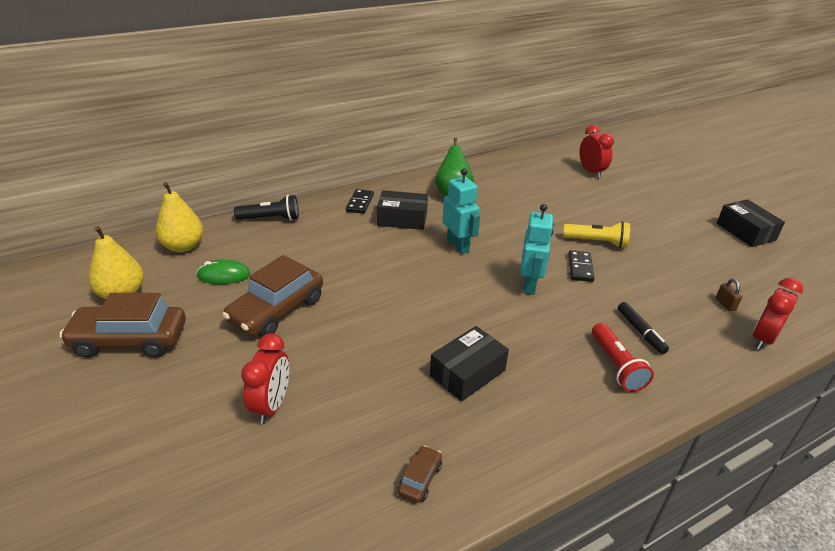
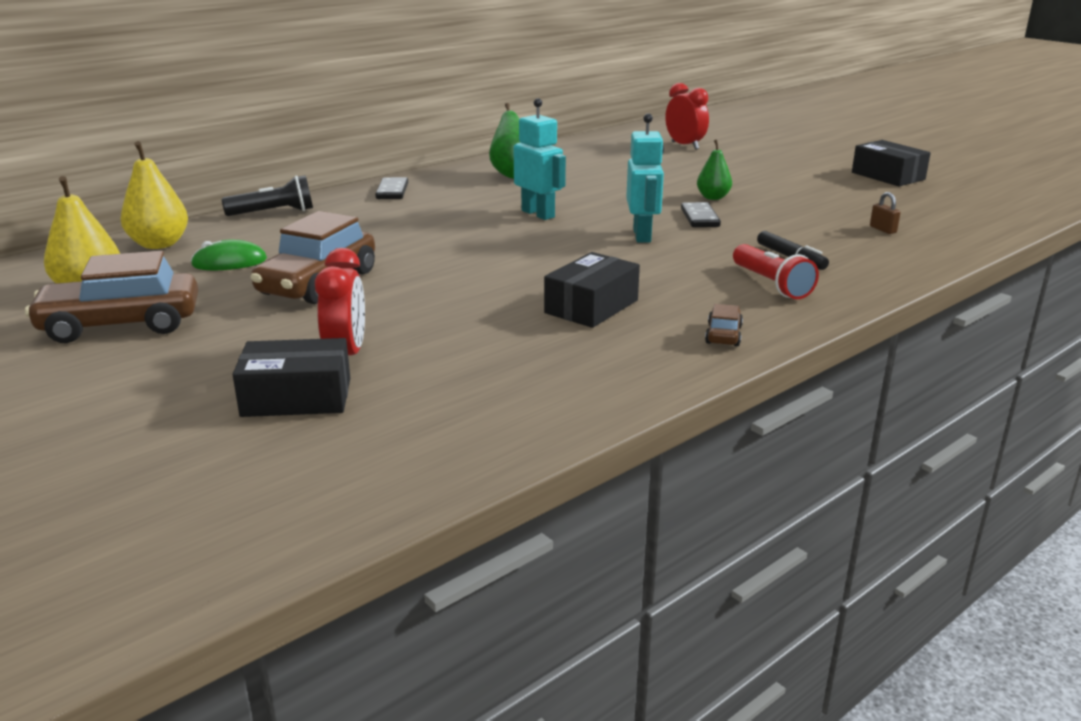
camera: 10 degrees left, 10 degrees down
black box [377,190,428,230] -> black box moved to [233,338,350,417]
brown car [398,445,442,503] -> brown car moved to [705,304,743,346]
yellow flashlight [563,221,630,248] -> green pear [697,139,732,200]
red clock [753,278,803,350] -> none

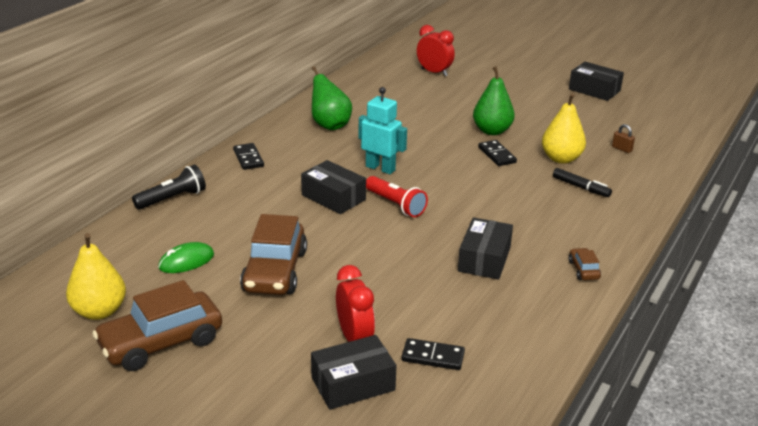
camera: 20 degrees left, 5 degrees up
yellow pear [121,141,188,249] -> yellow pear moved to [542,93,586,164]
turquoise robot [626,113,664,242] -> none
green pear [697,139,732,200] -> green pear [473,66,515,135], size x1.57
red flashlight [733,244,819,299] -> red flashlight moved to [366,176,428,217]
none -> black box [301,160,366,214]
none -> black domino [402,338,465,370]

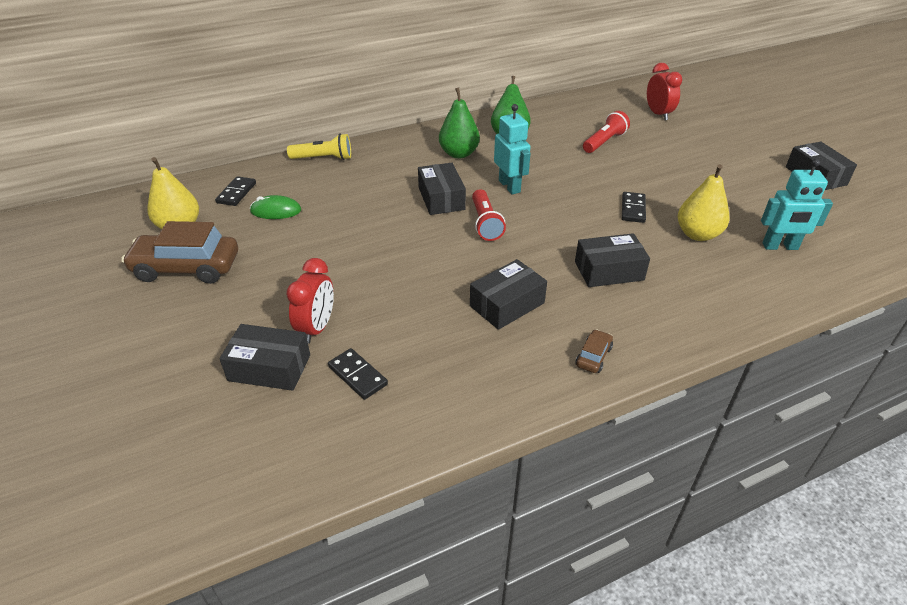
camera: 35 degrees right, 10 degrees up
black flashlight [132,164,206,210] -> yellow flashlight [287,134,351,160]
black domino [233,143,264,170] -> black domino moved to [215,176,256,206]
brown car [240,214,307,295] -> none
green pear [473,66,515,135] -> green pear moved to [439,87,480,159]
black marker [553,168,612,197] -> none
brown padlock [612,124,635,153] -> turquoise robot [761,159,833,250]
none -> black box [575,233,650,287]
none -> red flashlight [583,111,630,153]

